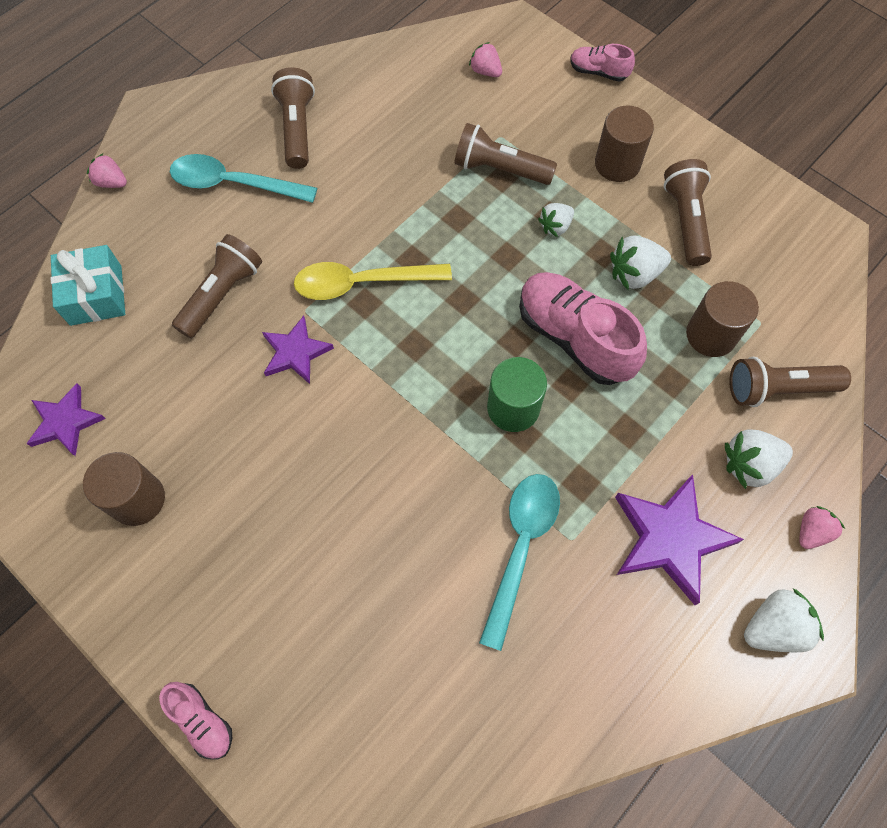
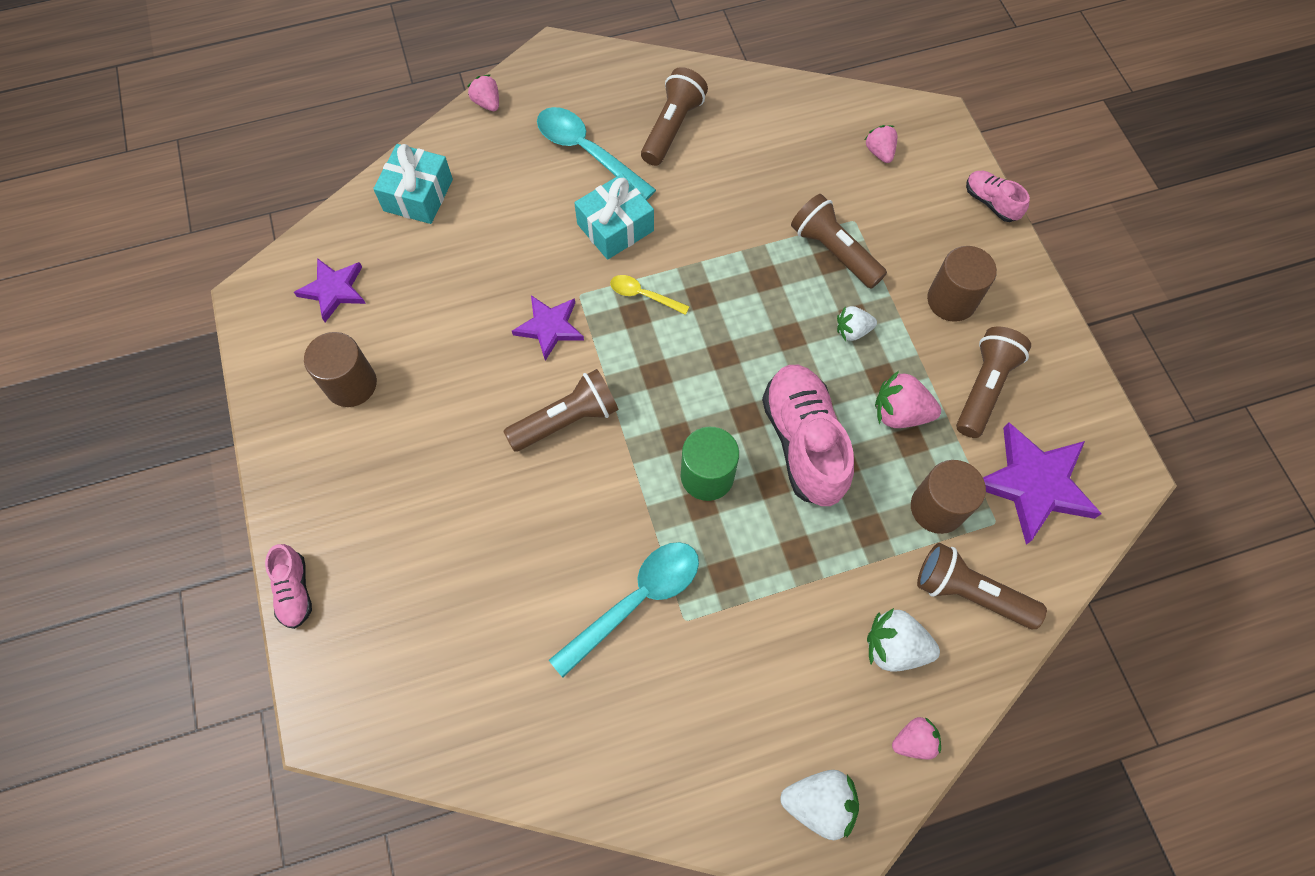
camera: 30 degrees right, 0 degrees up
brown flashlight [172,234,262,338] -> brown flashlight moved to [503,369,619,452]
yellow spoon [294,262,452,300] -> yellow spoon [610,275,690,315], size x0.53
white strawberry [610,235,671,290] -> pink strawberry [875,371,941,428]
purple star [615,474,744,605] -> purple star moved to [983,422,1102,545]
none -> turquoise gift [574,174,654,260]

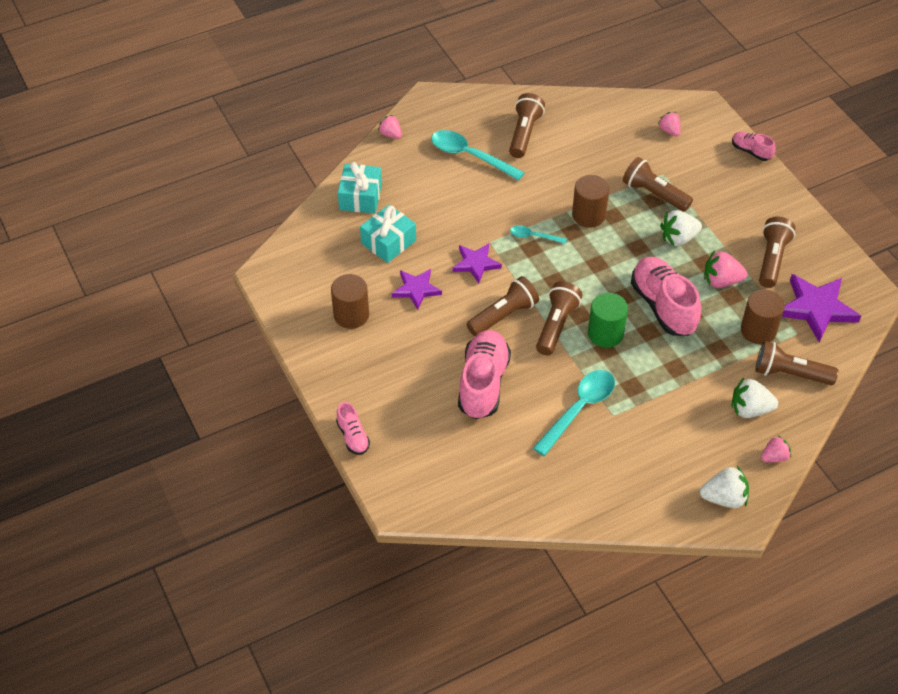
camera: 10 degrees left, 15 degrees down
purple star [294,258,366,322] -> purple star moved to [392,269,442,310]
turquoise gift [574,174,654,260] -> turquoise gift moved to [360,205,416,263]
yellow spoon [610,275,690,315] -> turquoise spoon [510,225,567,244]
white strawberry [837,306,877,341] -> white strawberry [660,210,702,246], size x1.55
brown cylinder [927,246,997,322] -> brown cylinder moved to [572,175,609,227]
none -> pink shoe [458,330,511,419]
none -> brown flashlight [536,281,583,355]

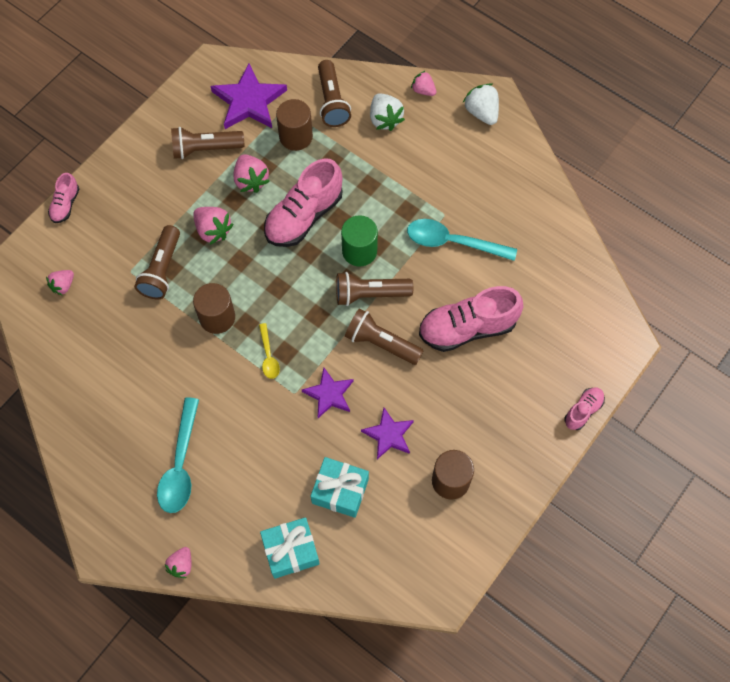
camera: 115 degrees left, 15 degrees up
brown flashlight [509,93,545,158] -> none
turquoise spoon [510,225,567,244] -> yellow spoon [259,323,280,379]
white strawberry [660,210,702,246] -> pink strawberry [193,207,234,245]

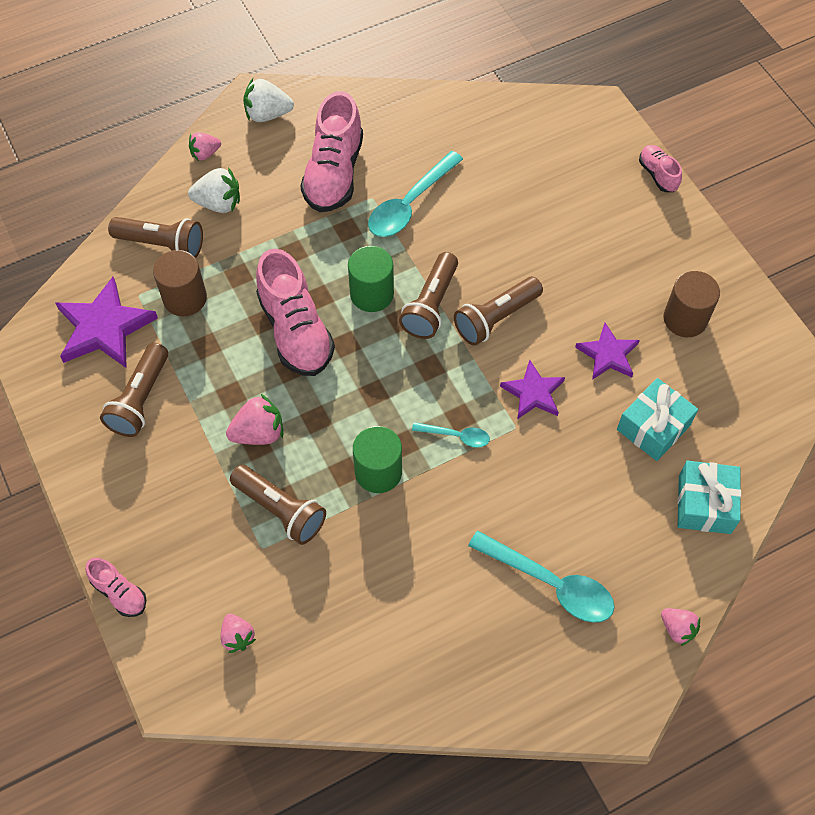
camera: 65 degrees left, 5 degrees down
brown cylinder [193,283,235,334] -> green cylinder [353,426,402,493]
pink strawberry [233,154,270,193] -> none
yellow spoon [259,323,280,379] -> turquoise spoon [412,422,490,448]
pink shoe [419,286,523,352] -> pink shoe moved to [300,91,363,212]

